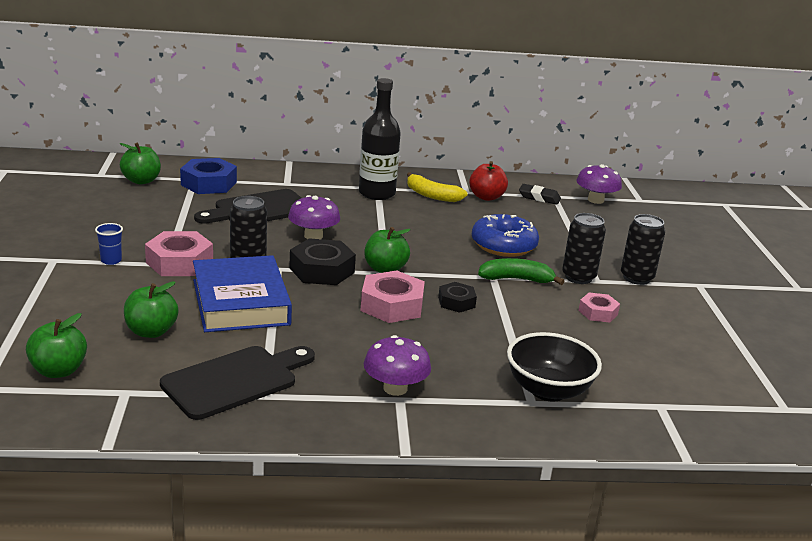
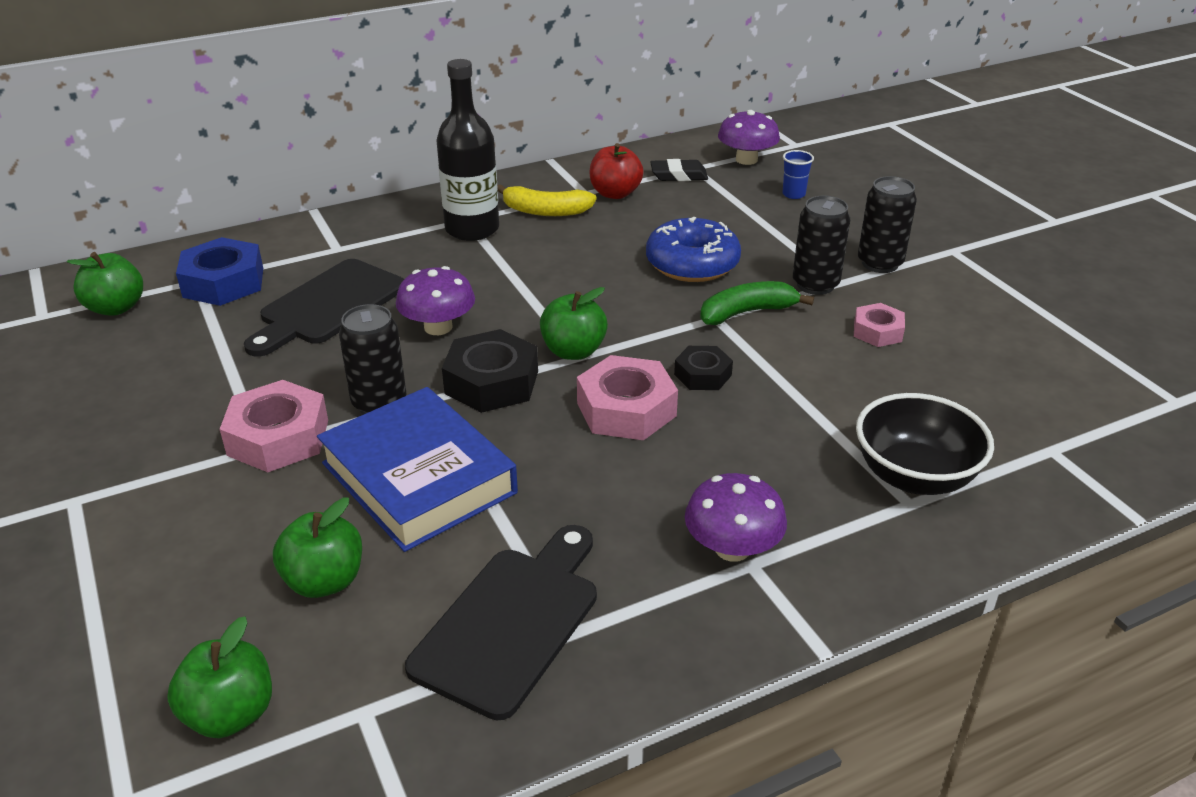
camera: 20 degrees left, 10 degrees up
blue cup [95,223,123,265] -> blue cup moved to [782,150,814,199]

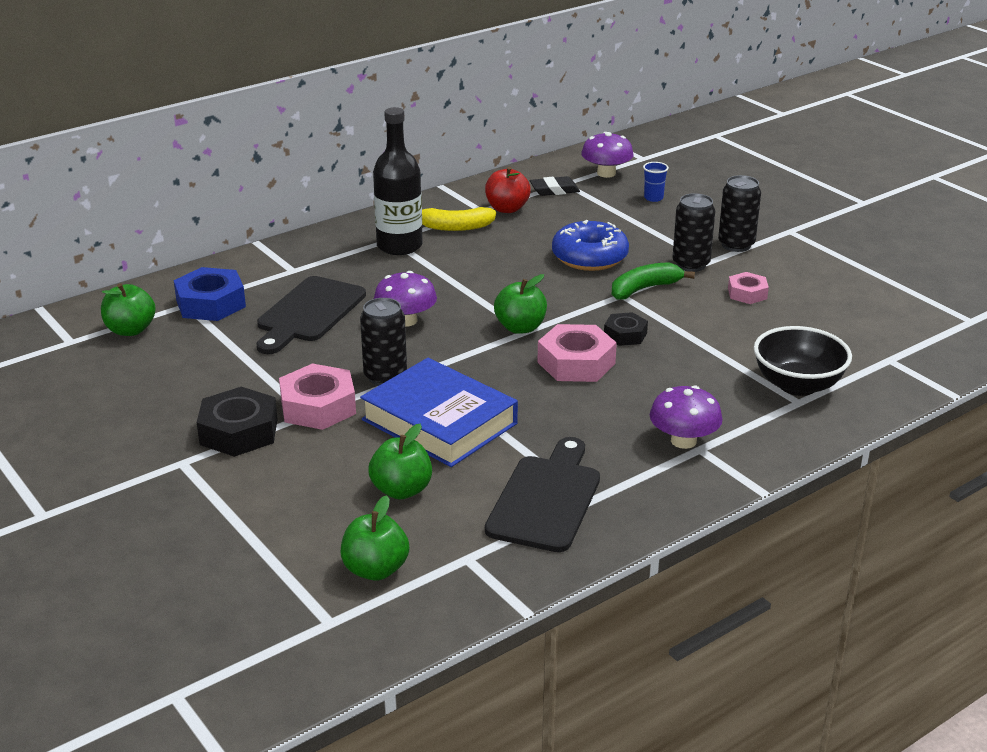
camera: 10 degrees left, 5 degrees down
black nut [442,329,538,413] -> black nut moved to [197,387,278,457]

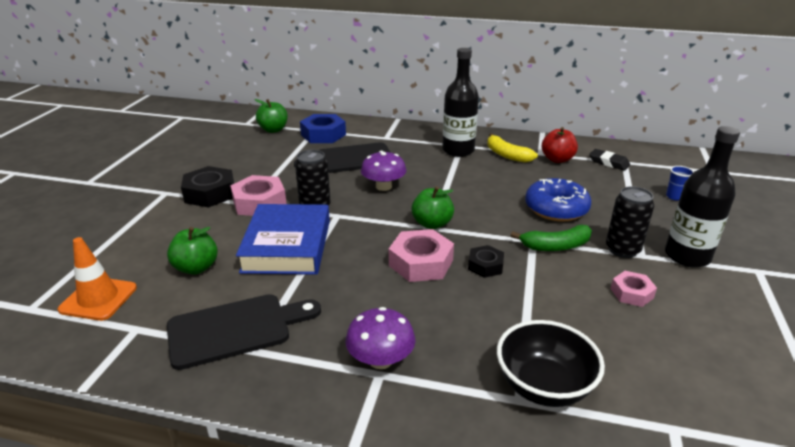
camera: 50 degrees right, 0 degrees up
green apple [341,495,409,581] -> orange traffic cone [58,237,137,321]
purple mushroom [581,132,633,178] -> none
green banana [612,262,695,300] -> green banana turned 150 degrees clockwise [511,225,592,251]
black can [718,175,761,252] -> black bottle [665,126,740,268]

